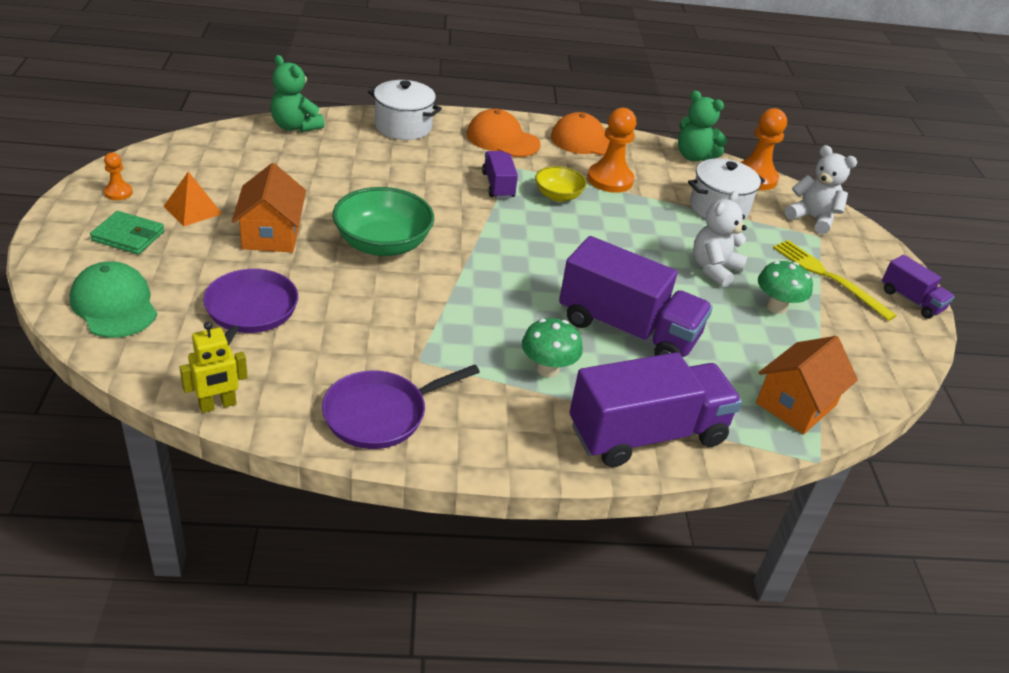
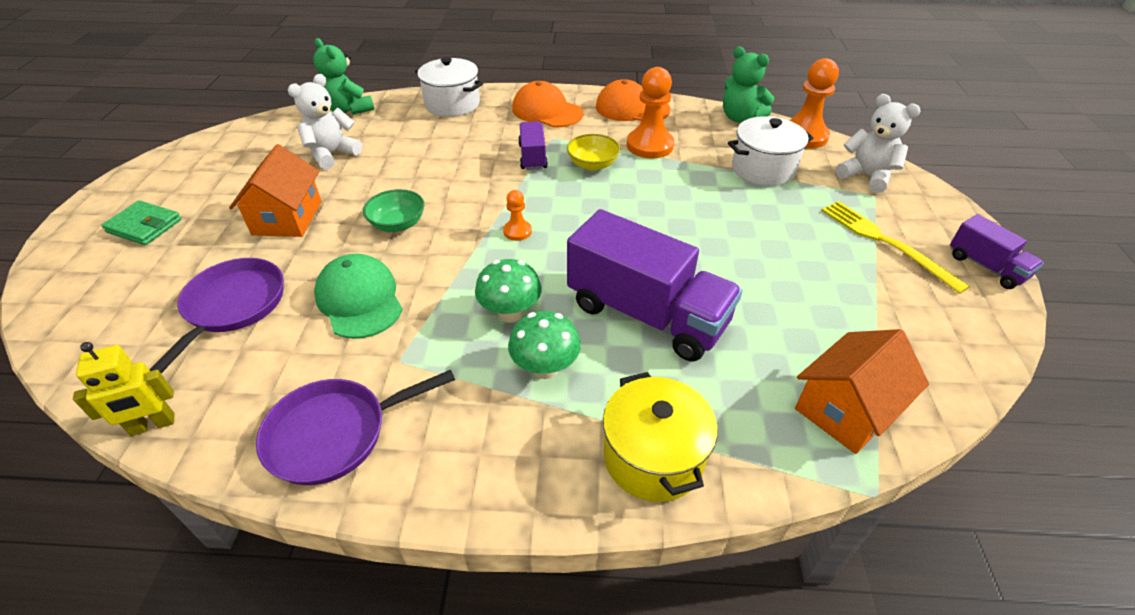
camera: 10 degrees right, 5 degrees up
green cap [70,261,157,338] -> green cap moved to [314,254,403,339]
orange pawn [104,152,133,200] -> orange pawn moved to [503,190,532,241]
orange pyramid [164,172,222,227] -> none
green bowl [333,187,434,256] -> green bowl [363,189,424,232], size x0.58
purple truck [569,352,742,467] -> yellow pot [603,372,718,502]
white teddy bear [693,191,747,288] -> white teddy bear moved to [288,74,363,170]
green mushroom [758,261,813,314] -> green mushroom moved to [475,259,542,322]

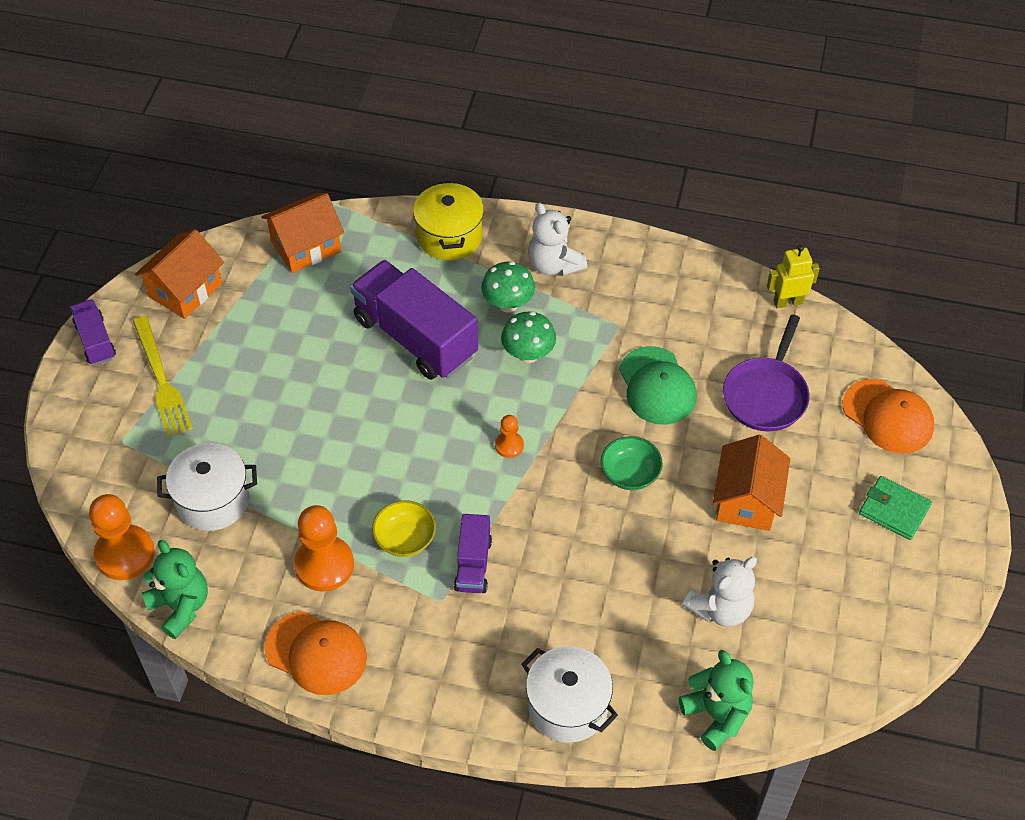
camera: 170 degrees left, 10 degrees up
purple pan [256,370,455,485] -> none
orange cap [512,81,584,127] -> orange cap moved to [843,379,934,454]
white teddy bear [836,94,921,193] -> white teddy bear moved to [528,203,587,276]
none -> orange house [135,229,224,319]

